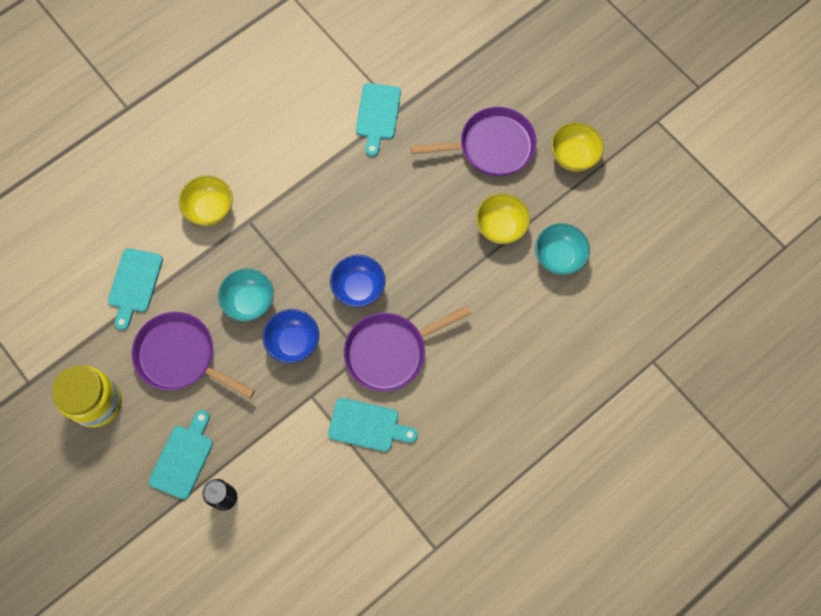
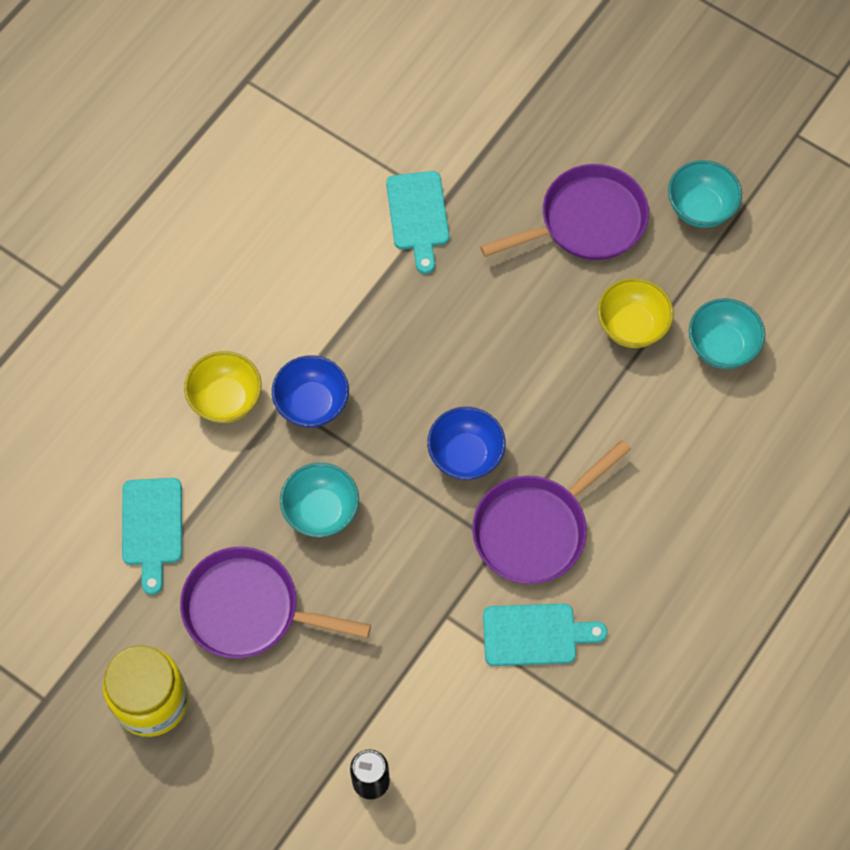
camera: 15 degrees left, 5 degrees down
turquoise cutting board [149,410,213,499] -> none
blue bowl [263,309,319,363] -> blue bowl moved to [272,355,349,427]
yellow bowl [551,122,604,172] -> turquoise bowl [668,160,742,228]

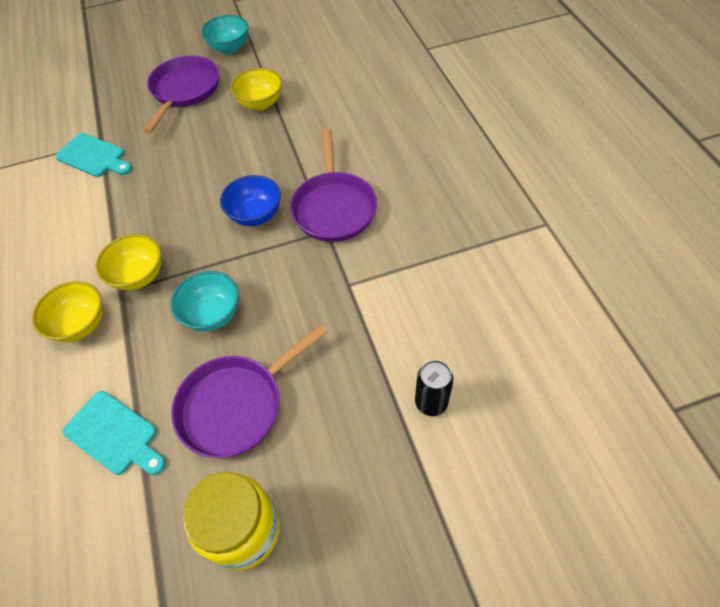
camera: 50 degrees left, 10 degrees down
blue bowl [272,355,349,427] -> yellow bowl [95,234,161,290]
turquoise cutting board [483,604,608,666] -> none
turquoise bowl [689,298,765,369] -> none

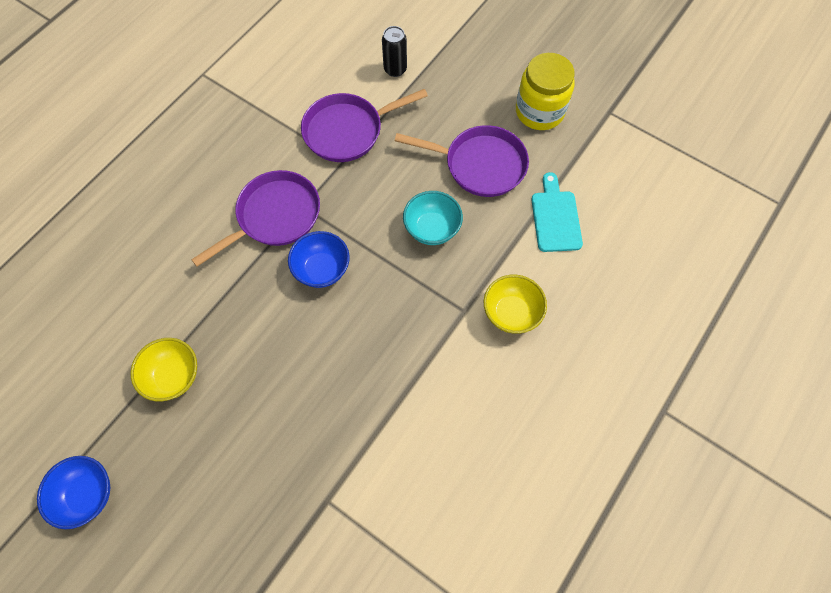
camera: 130 degrees left, 10 degrees up
turquoise cutting board [55,133,132,177] -> none
yellow bowl [95,234,161,290] -> none
purple pan [143,56,219,133] -> purple pan moved to [301,89,428,162]
turquoise bowl [201,15,249,54] -> blue bowl [37,456,110,529]

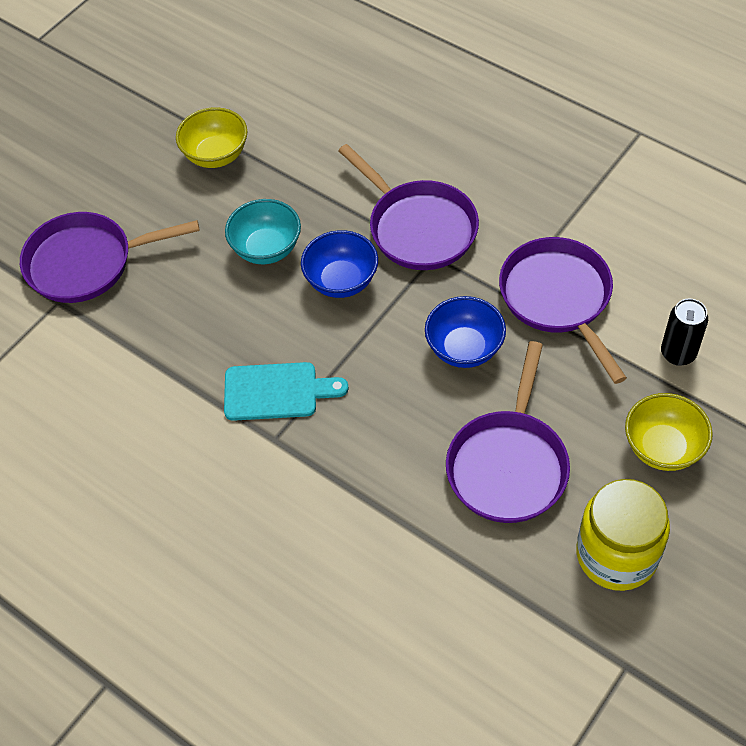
camera: 95 degrees right, 10 degrees down
blue bowl [37,456,110,529] -> blue bowl moved to [425,296,506,368]
turquoise bowl [403,191,463,245] -> turquoise bowl moved to [225,199,301,264]
yellow bowl [484,275,547,334] -> yellow bowl moved to [625,393,713,471]
turquoise cutting board [531,172,583,252] -> turquoise cutting board moved to [224,362,349,421]
none -> purple pan [20,212,200,303]

